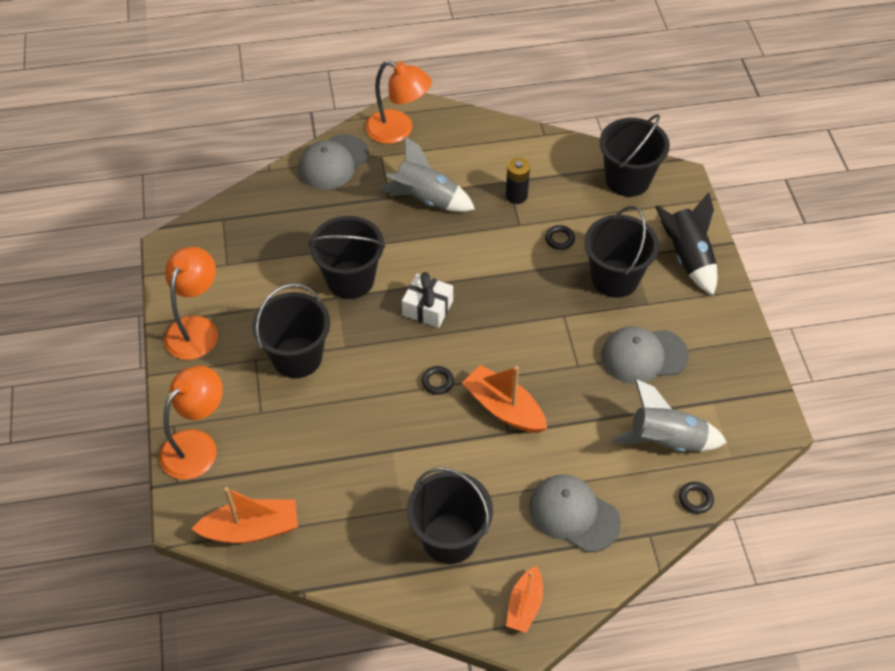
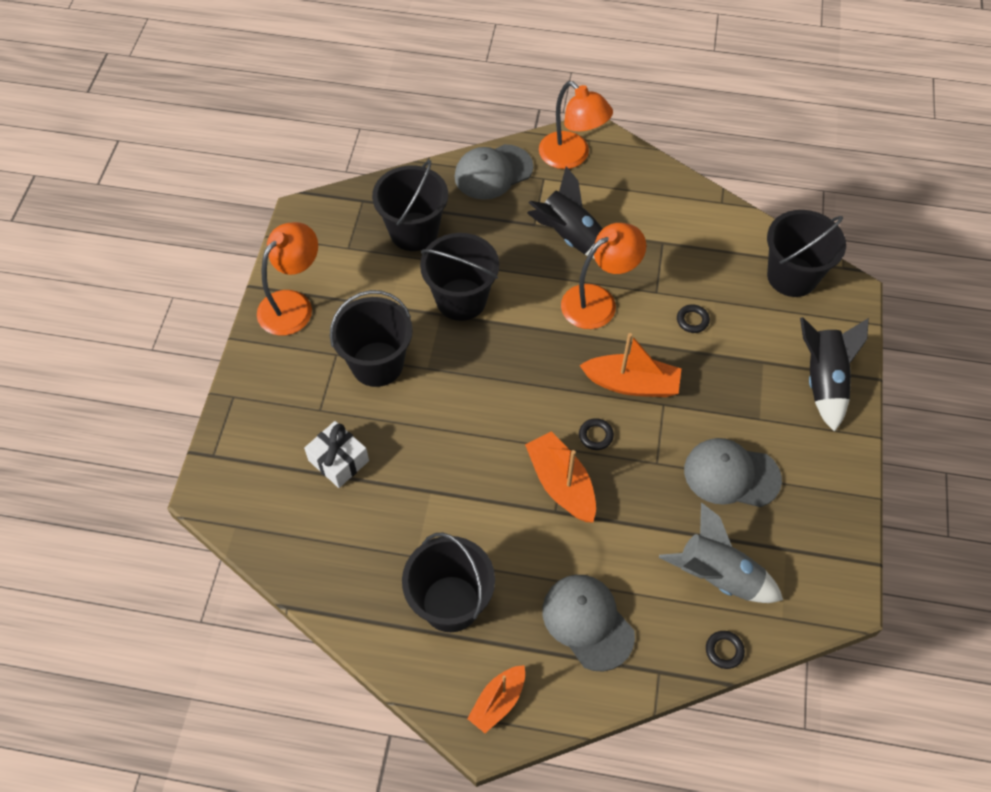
camera: 20 degrees right, 5 degrees up
orange lamp [159,365,223,479] -> orange lamp moved to [561,223,646,329]
orange boat [192,487,298,543] -> orange boat moved to [579,333,681,397]
grey rocket [379,136,475,212] -> black rocket [527,166,603,259]
white gift [402,272,453,328] -> white gift moved to [304,421,369,488]
black ring [421,366,454,395] -> black ring moved to [579,418,614,450]
black battery [506,158,530,204] -> none
black bucket [584,206,659,298] -> black bucket moved to [372,160,448,251]

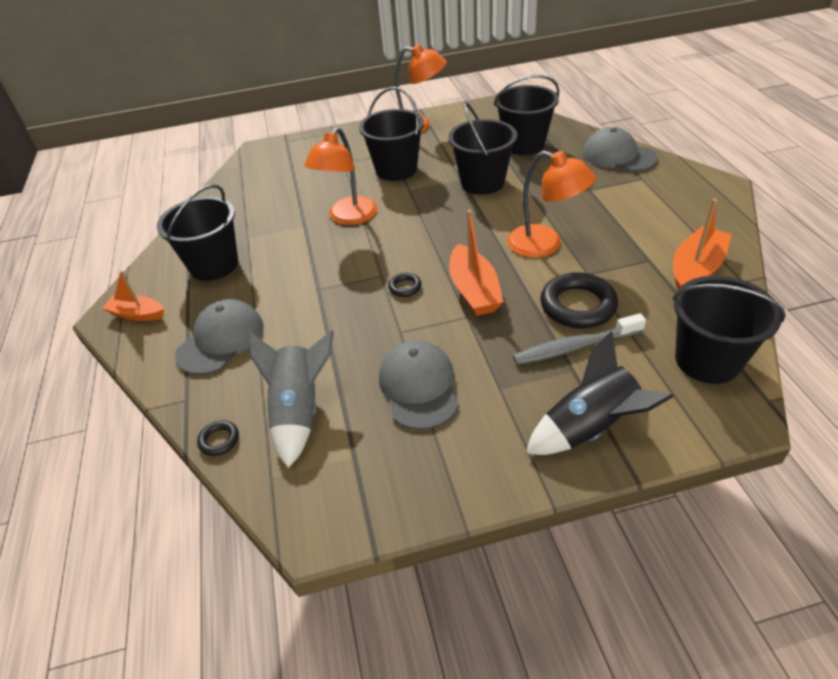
camera: 70 degrees right, 15 degrees down
white gift [304,421,369,488] -> none
orange boat [525,431,596,522] -> orange boat moved to [673,199,732,291]
black rocket [527,166,603,259] -> none
orange lamp [539,81,613,169] -> orange lamp moved to [304,127,377,225]
black ring [677,304,710,333] -> black ring [540,272,618,328], size x2.11
none -> grey toothbrush [513,313,646,365]

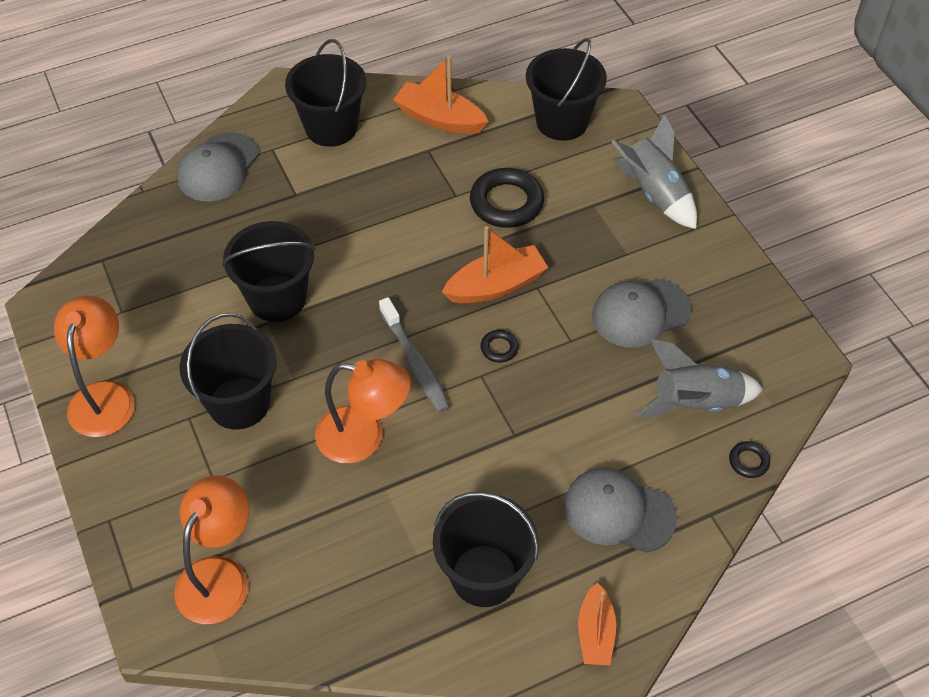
camera: 105 degrees left, 10 degrees up
black bucket [494,75,559,155] -> black bucket moved to [285,39,367,147]
orange lamp [507,151,596,258] -> orange lamp moved to [174,475,249,624]
grey toothbrush [513,313,646,365] -> grey toothbrush moved to [379,297,450,412]
black rocket [526,331,674,455] -> grey rocket [612,114,697,229]

